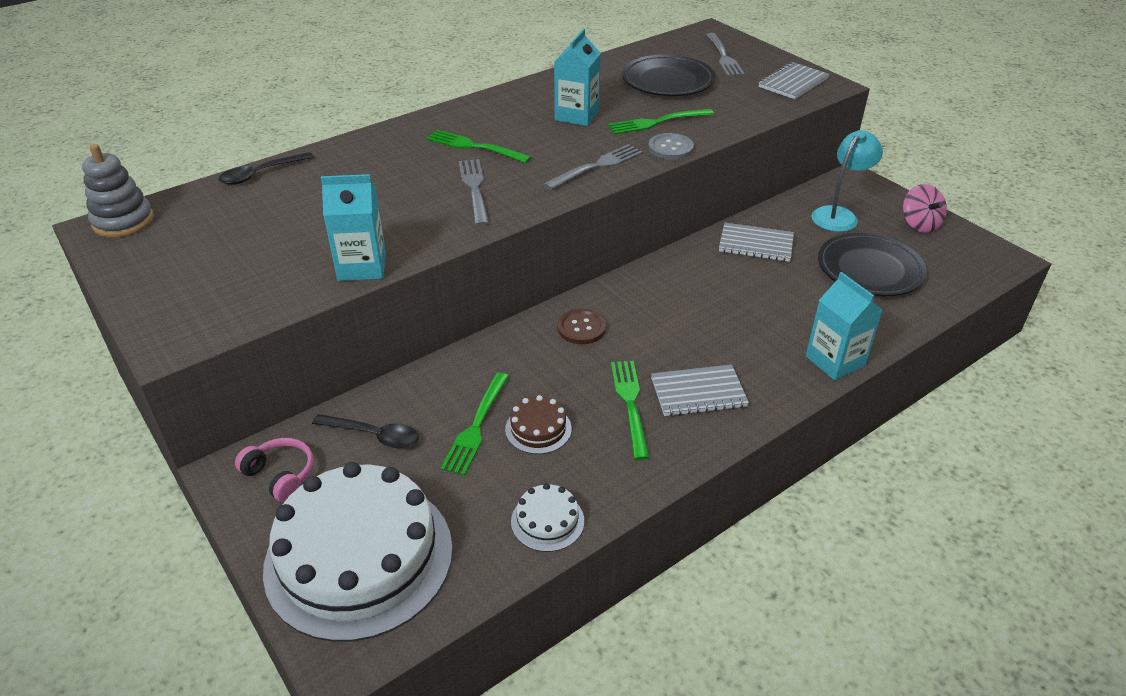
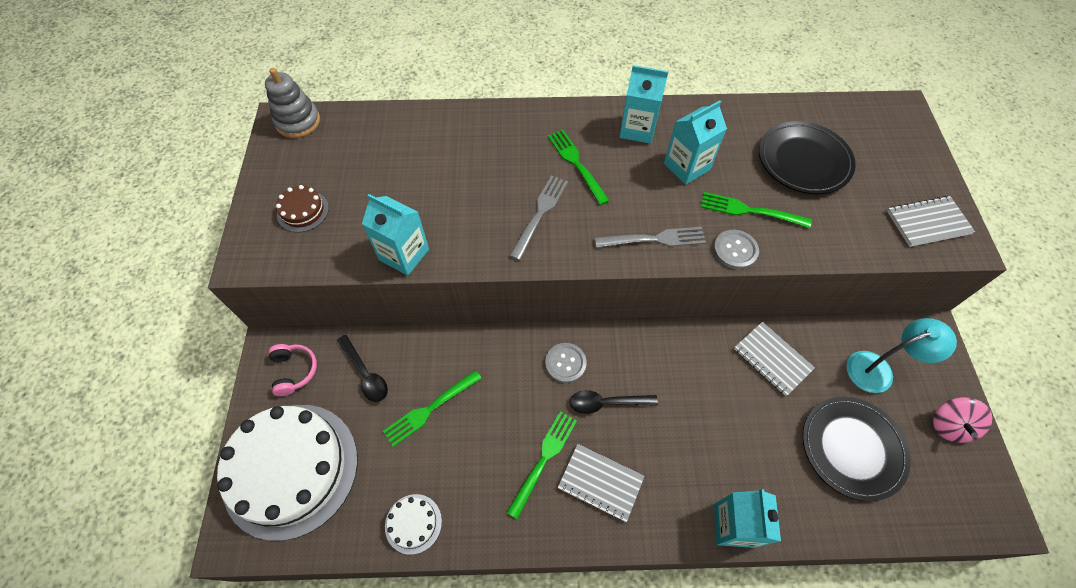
camera: 35 degrees right, 20 degrees up
black spoon [218,152,314,185] -> black spoon moved to [570,390,658,414]
brown cake [505,395,572,454] -> brown cake moved to [276,185,329,232]
brown button [557,309,606,344] -> grey button [545,343,587,383]
grey fork [706,33,744,76] -> none
none -> turquoise carton [619,65,669,144]

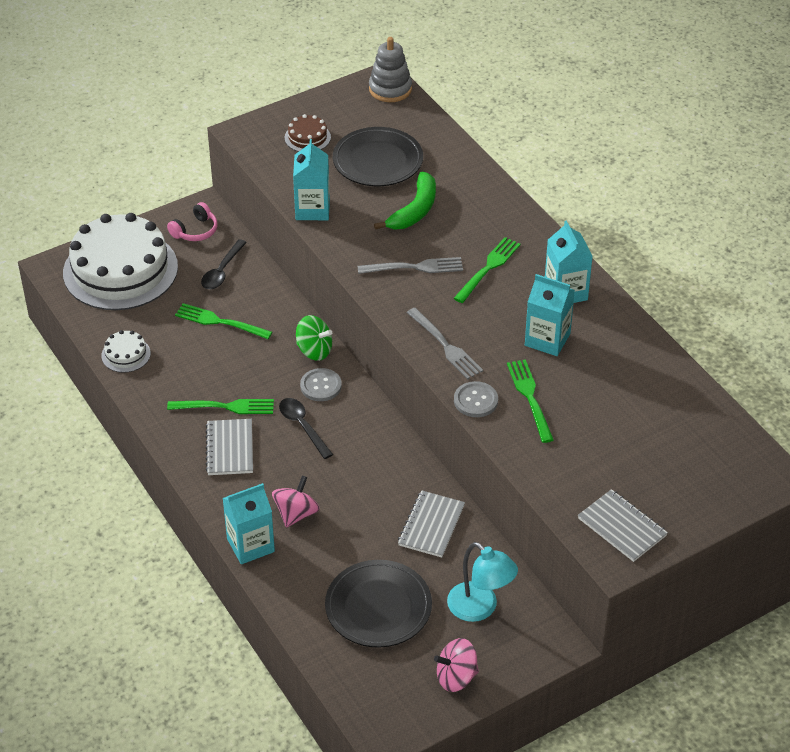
camera: 60 degrees right, 15 degrees down
black plate [759,121,856,194] -> black plate moved to [333,127,423,186]
none -> pink spinning top [272,476,320,528]
none -> green spinning top [296,315,332,361]
none -> green banana [374,172,436,230]

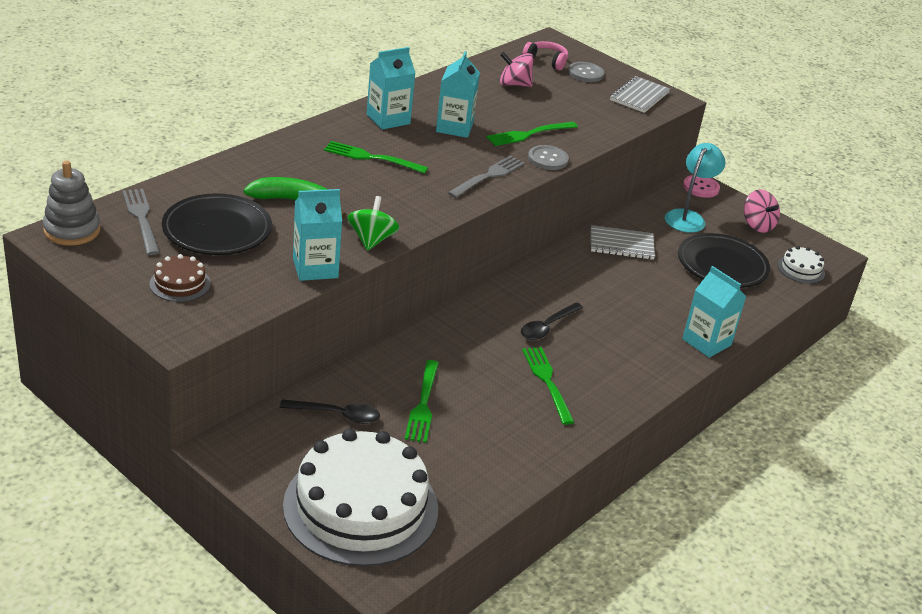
camera: 110 degrees left, 10 degrees down
white cake [101,330,151,373] -> white cake moved to [777,246,825,284]
pink headphones [167,202,218,241] -> pink headphones moved to [522,41,568,70]
grey notebook [206,419,253,475] -> none
pink spinning top [272,476,320,528] -> pink spinning top moved to [500,52,533,87]
green spinning top [296,315,332,361] -> green spinning top moved to [347,196,399,251]
grey button [300,368,342,401] -> grey button moved to [568,62,604,82]
grey fork [357,257,463,274] -> grey fork moved to [123,189,160,255]
none -> pink button [683,175,720,198]

